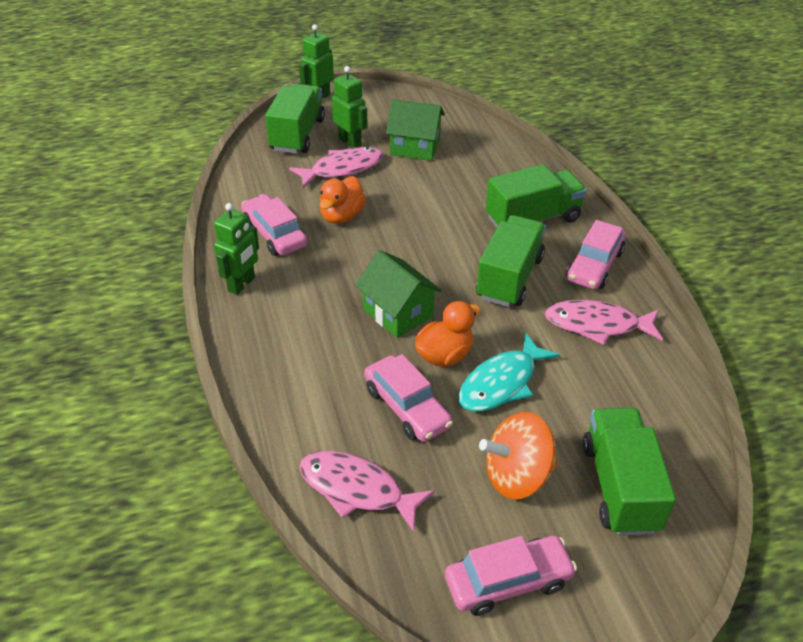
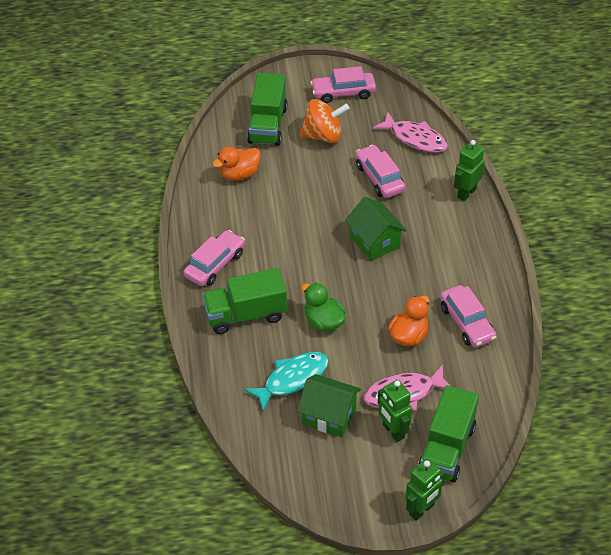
camera: 170 degrees left, 5 degrees up
green robot [214,203,259,295] -> green robot moved to [454,140,485,201]
orange duck [415,301,481,367] -> orange duck moved to [212,147,261,181]
turquoise fish [459,333,560,412] -> turquoise fish moved to [244,352,329,412]
green truck [476,215,546,307] -> none
pink fish [545,300,663,345] -> none
none -> green duck [301,283,346,331]

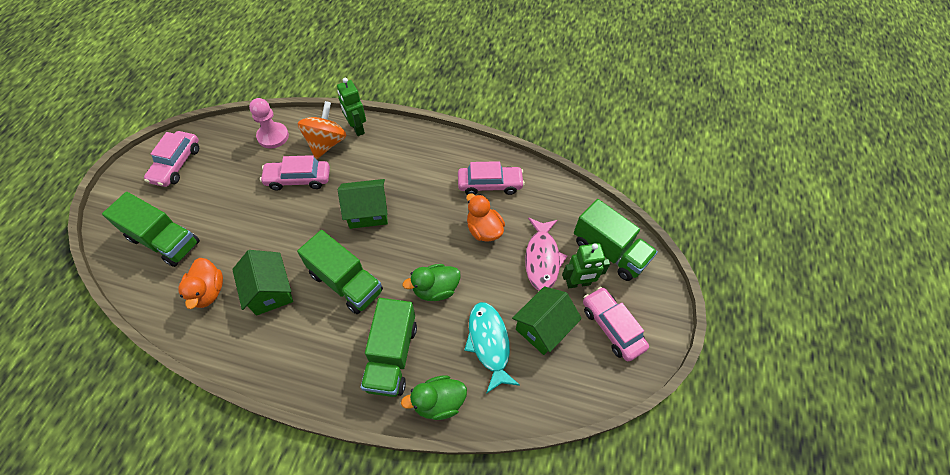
camera: 70 degrees left, 10 degrees up
pink car [184,230,245,286] -> pink car moved to [583,287,649,361]
orange spinning top [300,99,349,143] -> orange spinning top moved to [297,101,347,159]
pink fish [373,112,448,153] -> pink pawn [249,98,289,149]
green robot [405,459,445,521] -> none
none -> green house [232,250,293,316]
none -> green truck [297,230,383,314]
none -> green duck [401,375,467,420]

